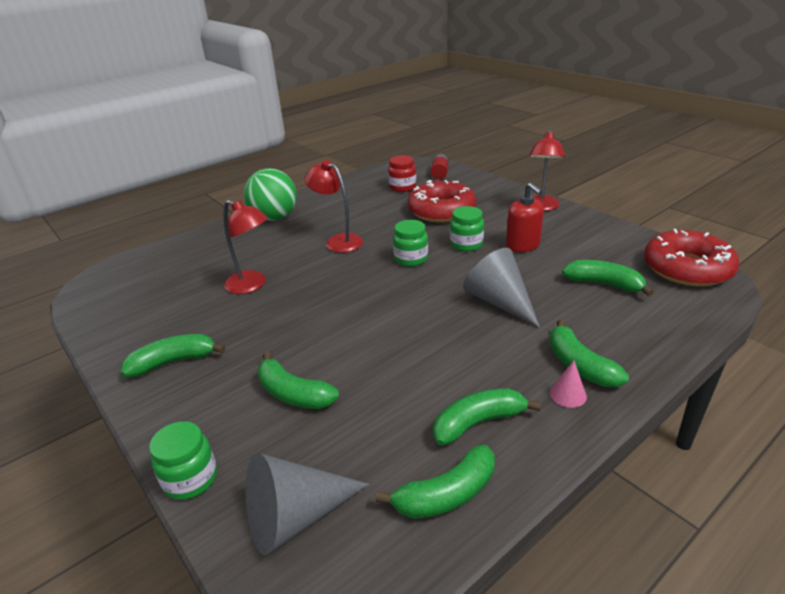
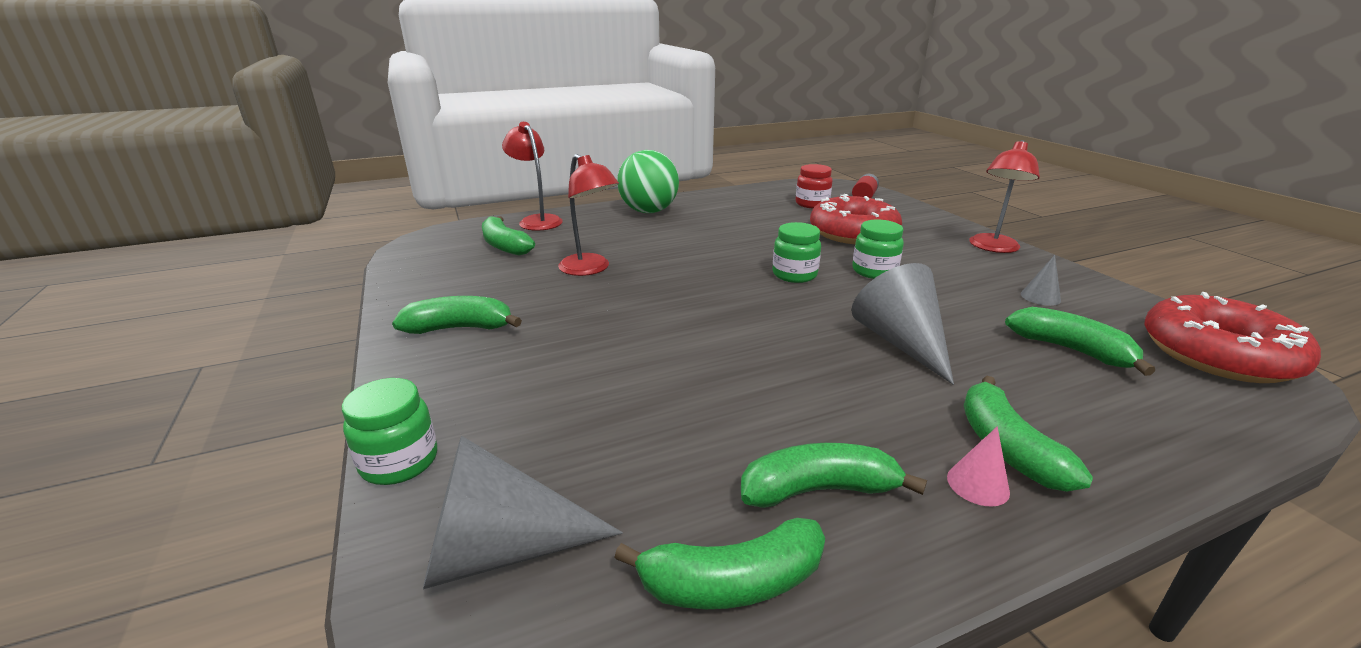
camera: 15 degrees right, 5 degrees down
green banana [257,352,339,409] -> green banana moved to [482,216,535,256]
red lamp [304,160,363,253] -> red lamp moved to [502,122,563,231]
red soap dispenser [506,183,544,252] -> none
none -> grey cone [1021,255,1061,306]

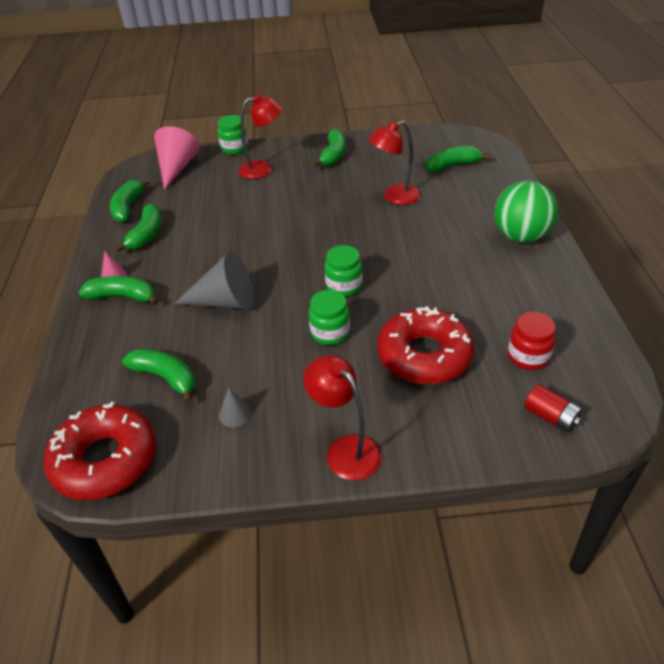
camera: 110 degrees right, 15 degrees up
grey cone [423,436,623,589] -> pink cone [154,126,200,190]
red lamp [502,122,563,231] -> red lamp moved to [238,94,282,179]
green banana [1005,307,1155,376] -> green banana turned 120 degrees counterclockwise [122,349,195,403]

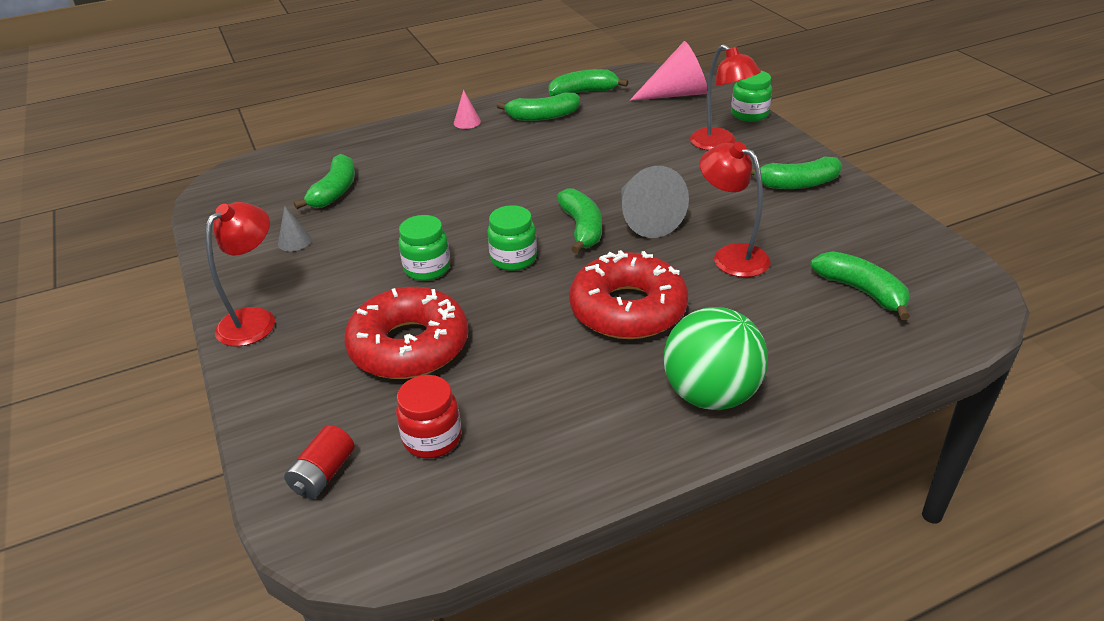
camera: 70 degrees right, 5 degrees down
red donut [43,402,156,500] -> red donut moved to [569,250,688,339]
green banana [78,276,159,305] -> green banana moved to [557,189,602,254]
grey cone [174,252,254,309] -> grey cone moved to [621,166,689,238]

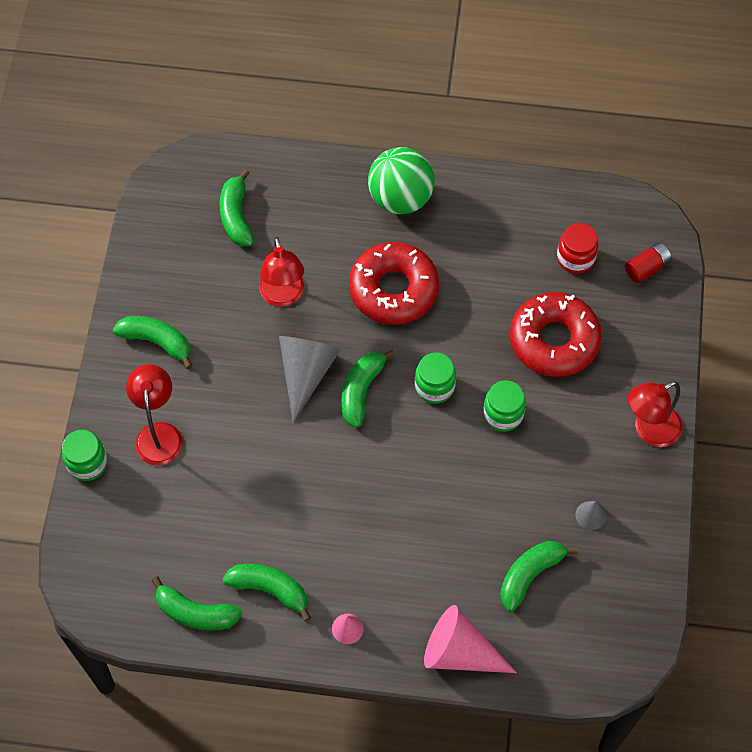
camera: 150 degrees left, 25 degrees up
pink cone [630,41,707,101] -> pink cone moved to [424,605,517,673]

